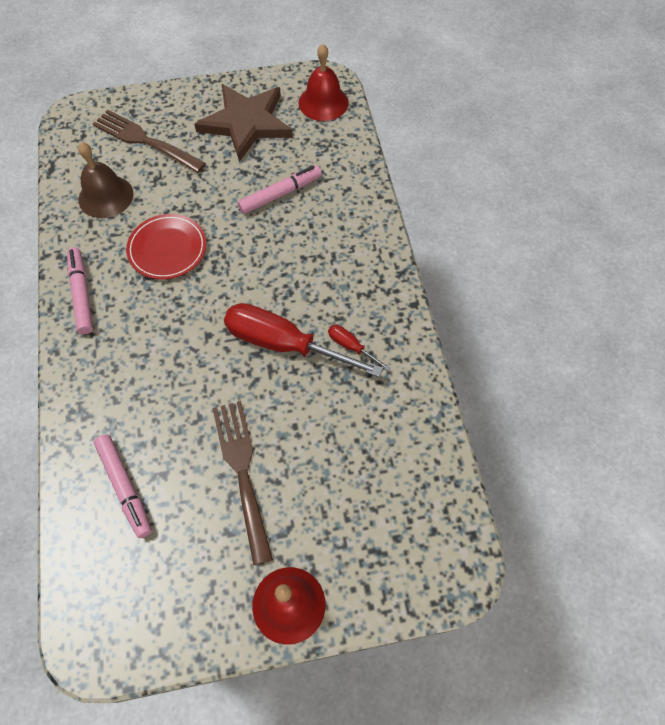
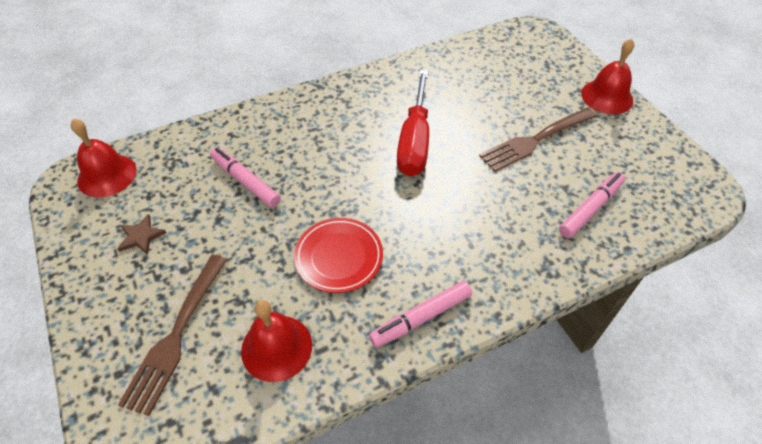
camera: 105 degrees left, 10 degrees down
brown bell [78,142,134,218] -> red bell [241,300,312,382]
brown star [194,84,293,162] -> brown star [117,214,166,255], size x0.40
red screwdriver [328,325,391,371] -> none

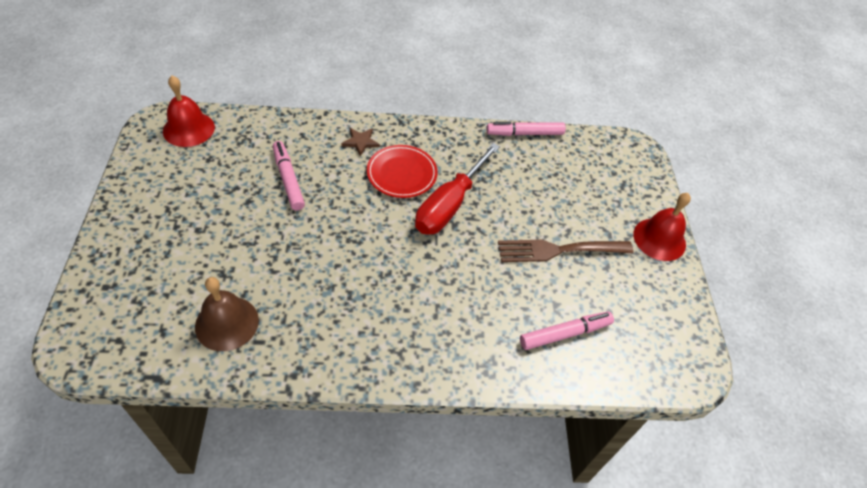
camera: 20 degrees right, 0 degrees up
brown star [117,214,166,255] -> brown star moved to [342,128,380,157]
brown fork [118,255,227,416] -> none
red bell [241,300,312,382] -> brown bell [195,277,259,351]
red plate [294,218,383,293] -> red plate moved to [367,145,438,198]
pink marker [369,281,472,347] -> pink marker moved to [486,122,566,136]

